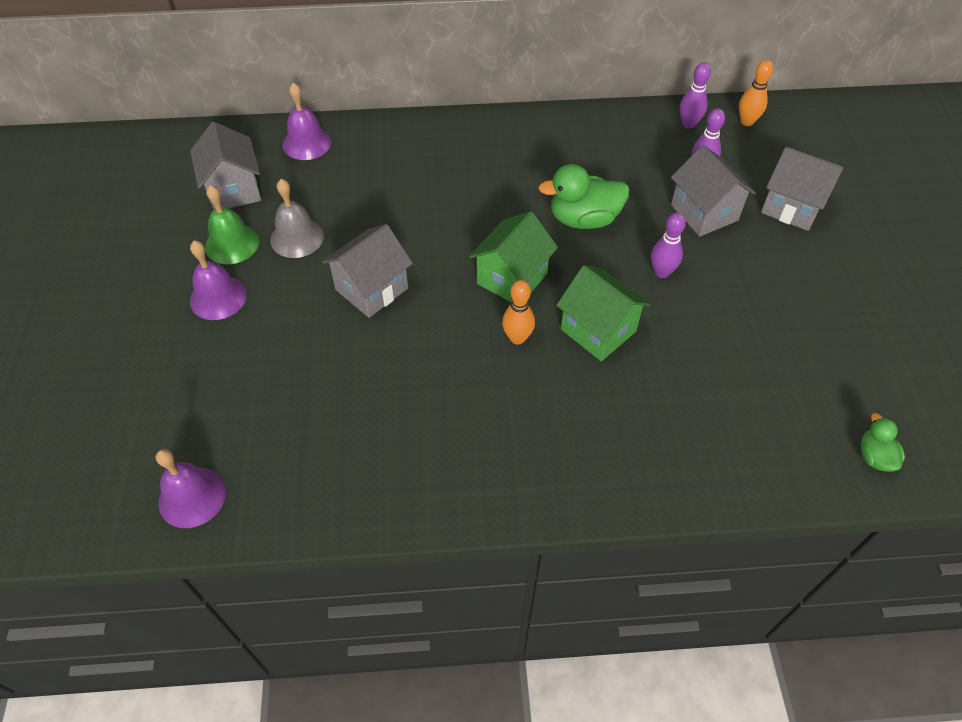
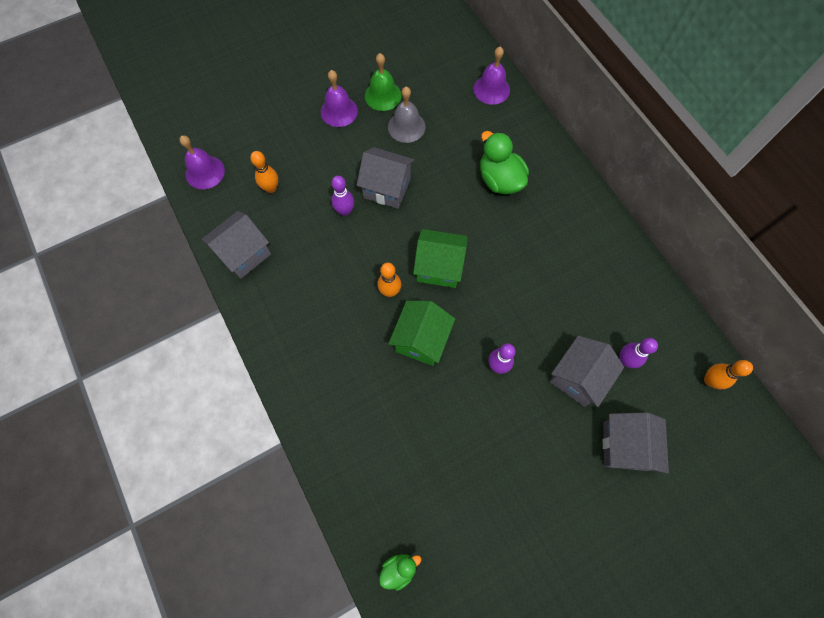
camera: 65 degrees right, 15 degrees up
grey house [190,122,262,210] -> grey house moved to [202,211,271,279]
green duck [538,164,630,229] -> green duck moved to [480,131,529,194]
purple bowling pin [680,62,711,129] -> purple bowling pin moved to [331,176,354,216]
none -> orange bowling pin [250,151,278,193]

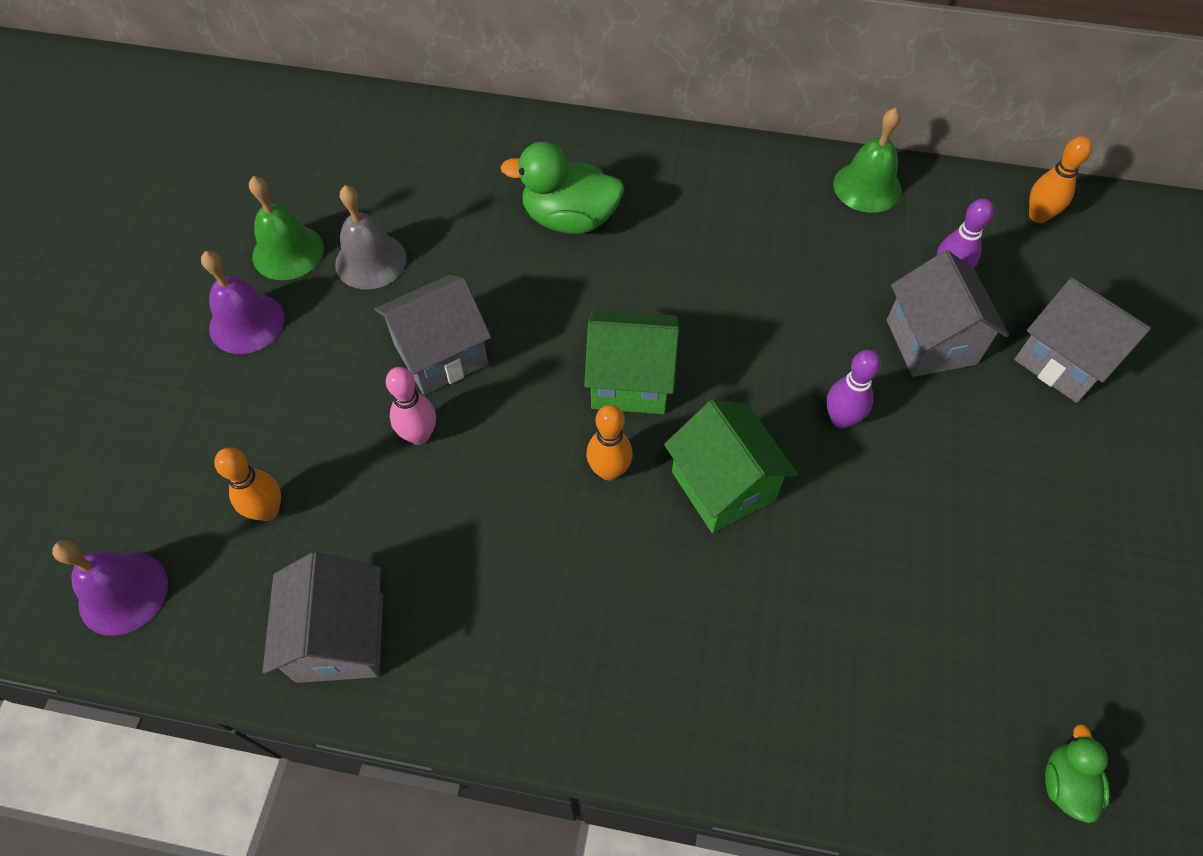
camera: 50 degrees left, 10 degrees down
purple bowling pin [331,176,354,216] -> pink bowling pin [386,367,436,445]
green house [413,229,468,288] -> green house turned 45 degrees clockwise [584,310,679,414]
purple bell [474,47,510,105] -> none
none -> green bell [833,108,901,213]

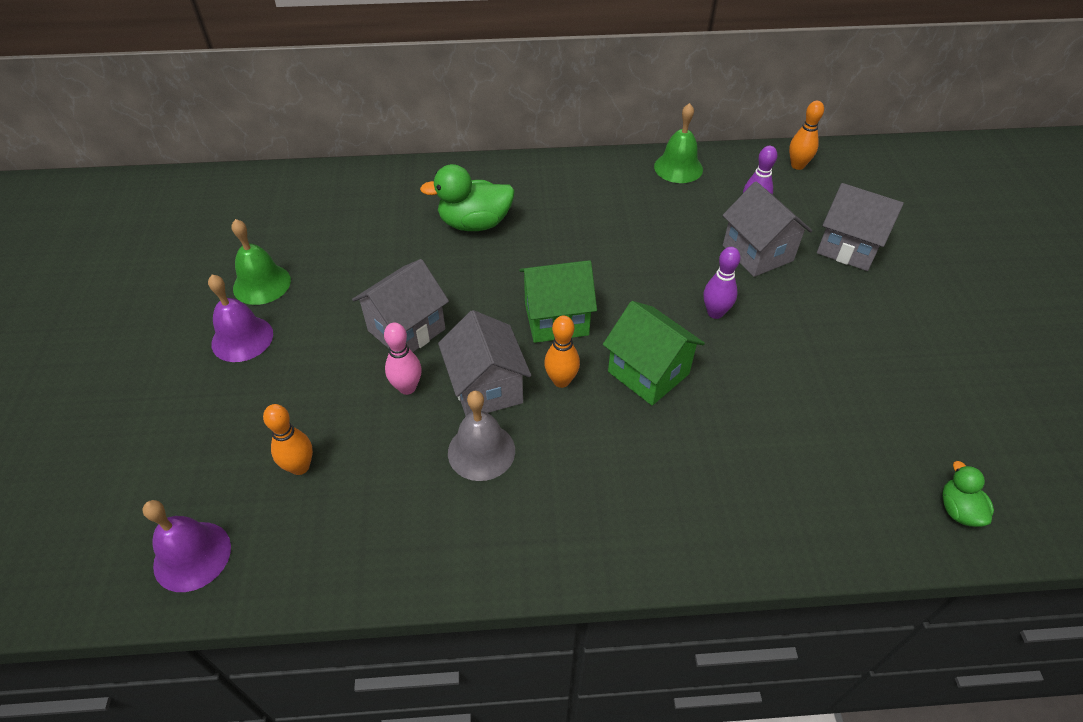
camera: 15 degrees left, 10 degrees down
grey house [262,552,383,683] -> grey house moved to [438,310,531,416]
grey bell [335,185,407,289] -> grey bell moved to [448,391,515,481]

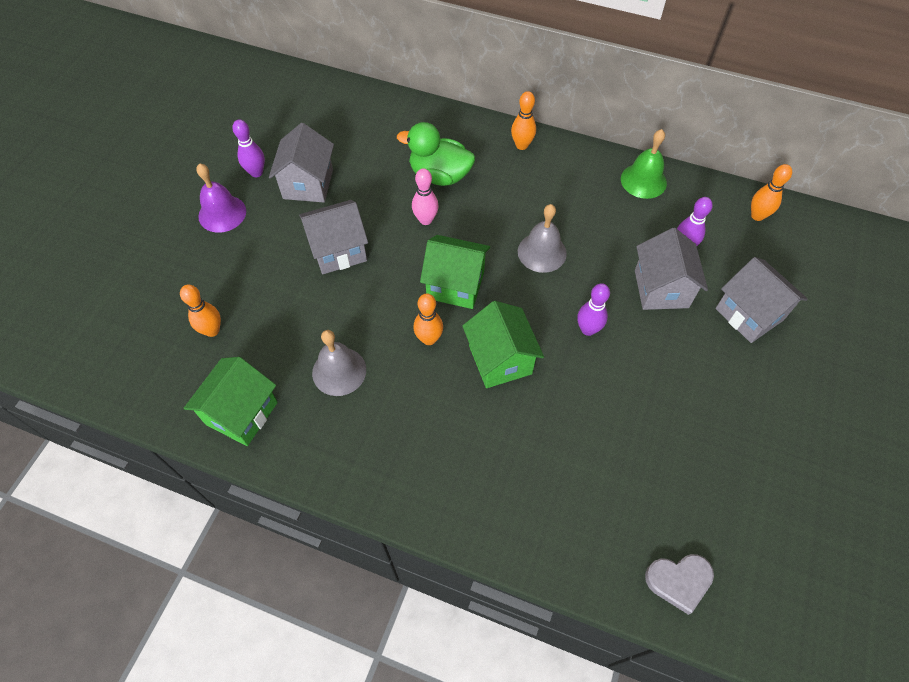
camera: 25 degrees right, 10 degrees up
purple bell [142,500,231,592] -> none
green bell [231,219,291,305] -> purple bowling pin [232,119,265,177]
pink bowling pin [384,323,422,395] -> pink bowling pin moved to [412,168,439,225]
grey house [438,310,531,416] -> grey house moved to [269,123,334,203]
green duck [942,461,994,527] -> grey heart [645,554,714,615]
none -> green house [184,357,278,446]
none -> orange bowling pin [511,91,536,150]
none -> grey bell [518,204,567,273]

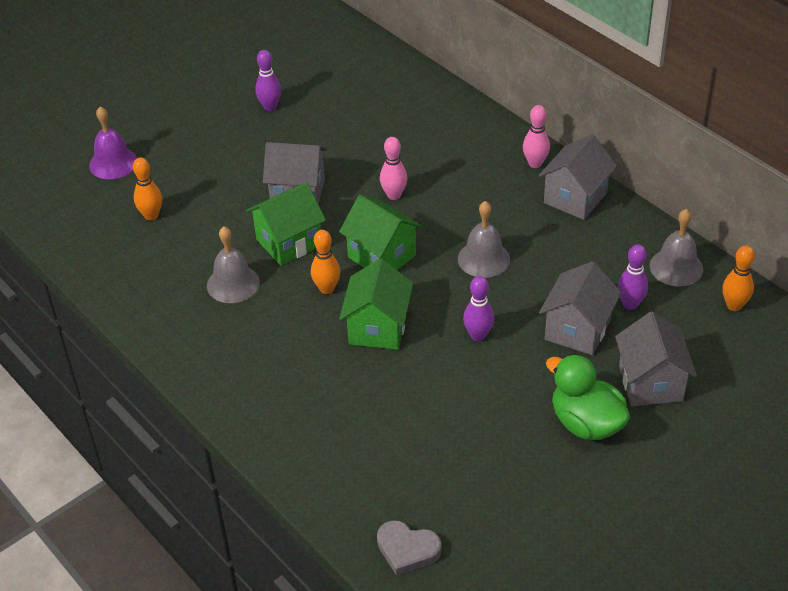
camera: 30 degrees right, 15 degrees down
green house [184,357,278,446] -> green house moved to [246,182,326,266]
purple bell [196,163,246,233] -> purple bell moved to [89,106,137,179]
grey house [269,123,334,203] -> grey house moved to [539,134,617,220]
green duck [397,122,475,186] -> green duck moved to [546,354,630,440]
orange bowling pin [511,91,536,150] -> pink bowling pin [523,105,550,168]
green bell [621,129,667,199] -> none
none -> grey bell [650,209,703,287]

